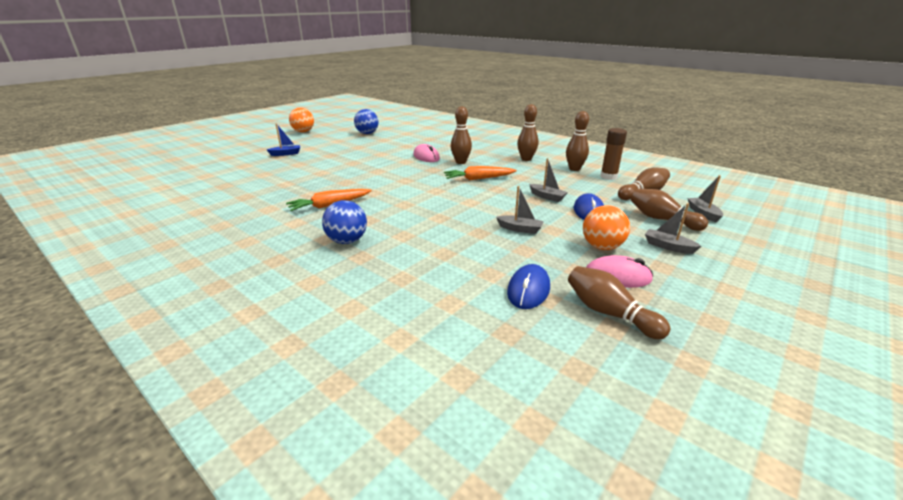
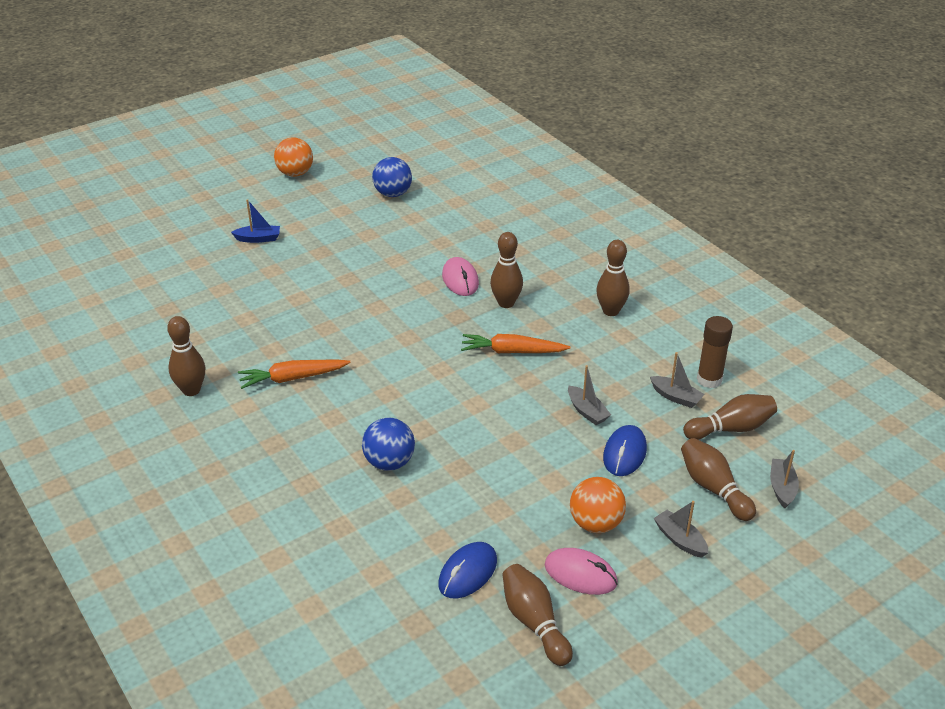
camera: 15 degrees right, 10 degrees up
blue ball [322,200,367,244] -> blue ball moved to [362,418,415,471]
grey boat [496,186,544,234] -> grey boat moved to [650,352,705,408]
brown bowling pin [566,111,589,171] -> brown bowling pin moved to [167,316,205,396]

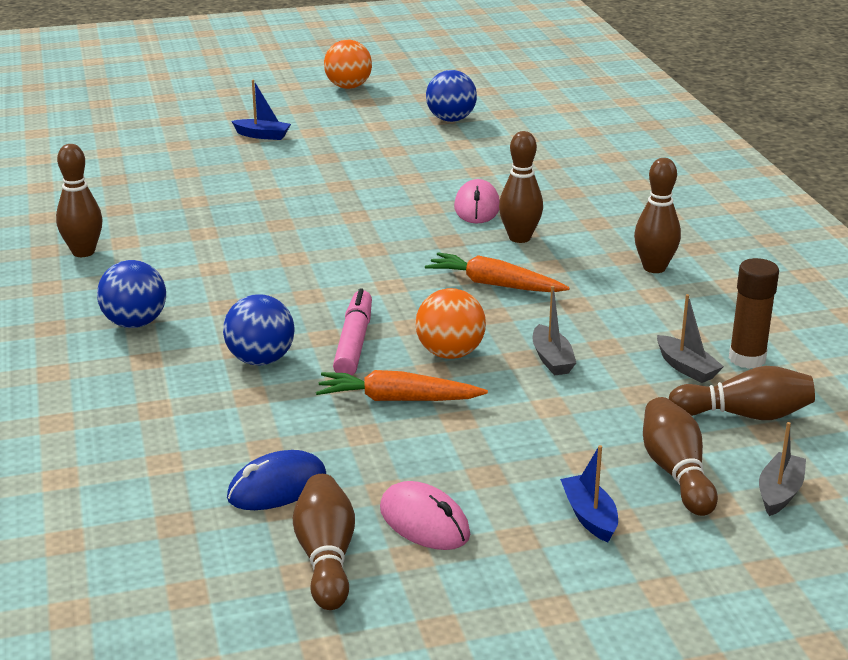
camera: 20 degrees right, 10 degrees down
orange carrot [238,360,351,389] -> orange carrot moved to [316,370,488,401]
orange ball [570,477,626,533] -> orange ball moved to [415,288,486,359]
blue mouse [603,425,647,476] -> none
grey boat [654,501,708,558] -> blue boat [560,445,618,542]
none -> blue ball [97,260,166,328]
none -> pink marker [333,288,372,375]

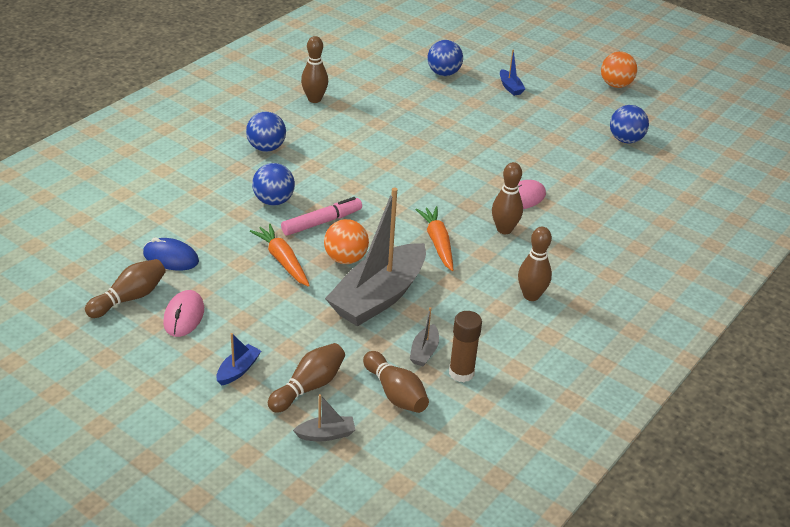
camera: 50 degrees right, 10 degrees up
grey boat [533,286,576,376] -> grey boat [325,187,426,326], size x2.45
none -> blue ball [428,40,463,76]

